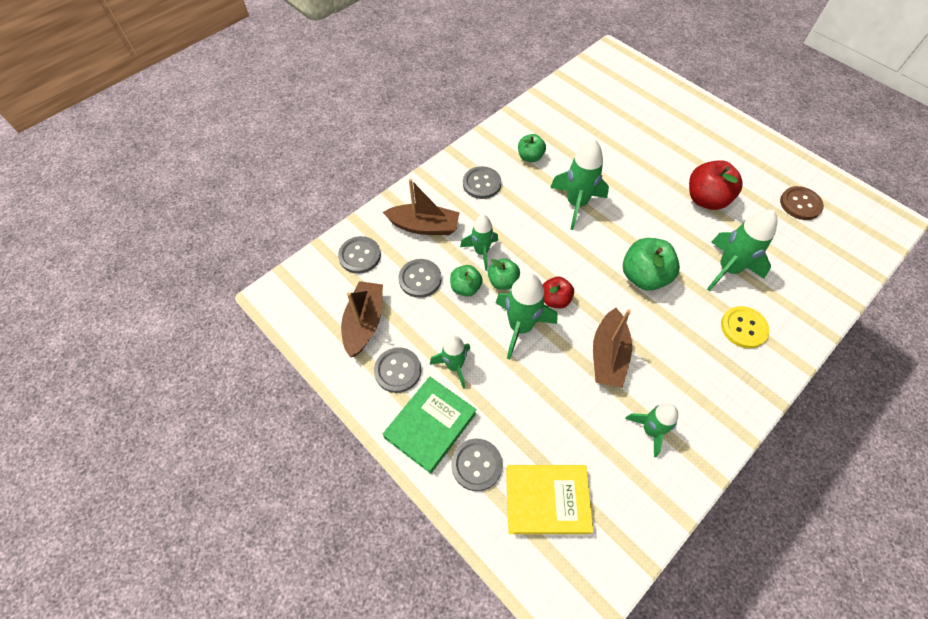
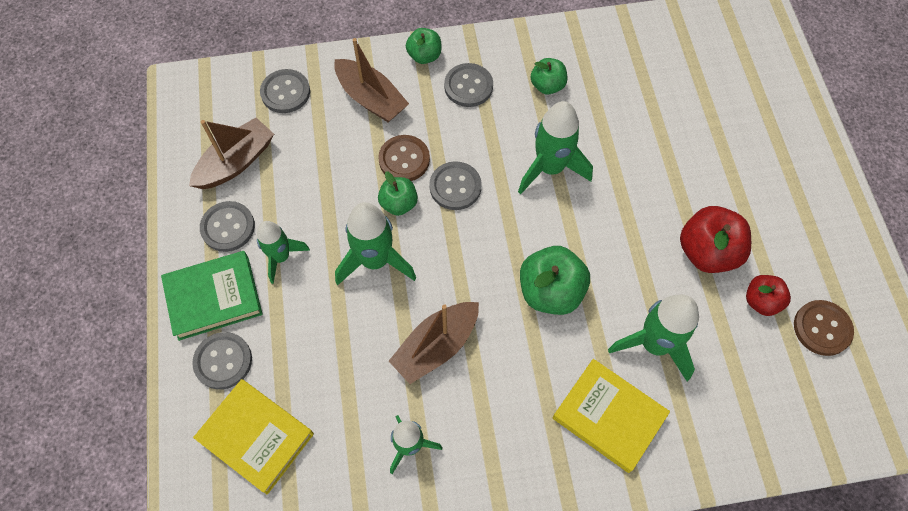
camera: 35 degrees right, 5 degrees up
grey button [399,259,441,298] -> grey button moved to [429,161,482,210]
green apple [450,265,483,296] -> green apple moved to [406,28,442,64]
green rocket [460,215,498,271] -> brown button [378,135,430,181]
red apple [542,277,574,308] -> red apple moved to [746,275,791,316]
yellow button [721,306,769,348] -> yellow book [553,359,670,473]

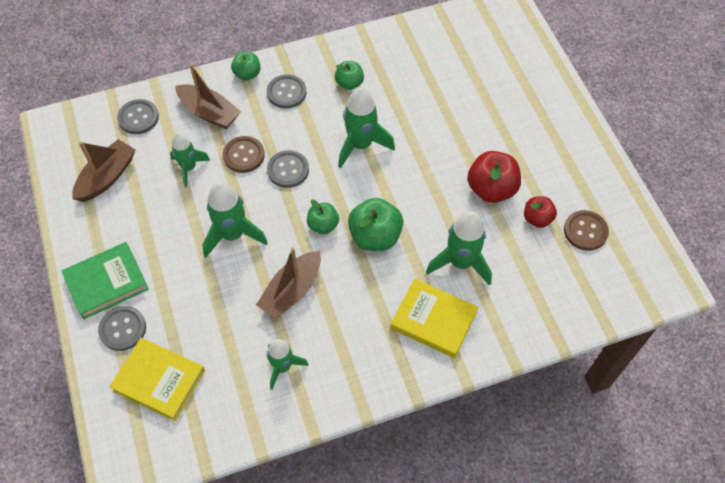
camera: 10 degrees left, 5 degrees down
grey button [200,201,255,252] -> none
green rocket [257,221,310,284] -> green rocket moved to [170,132,210,187]
green apple [378,171,418,216] -> green apple moved to [307,199,339,234]

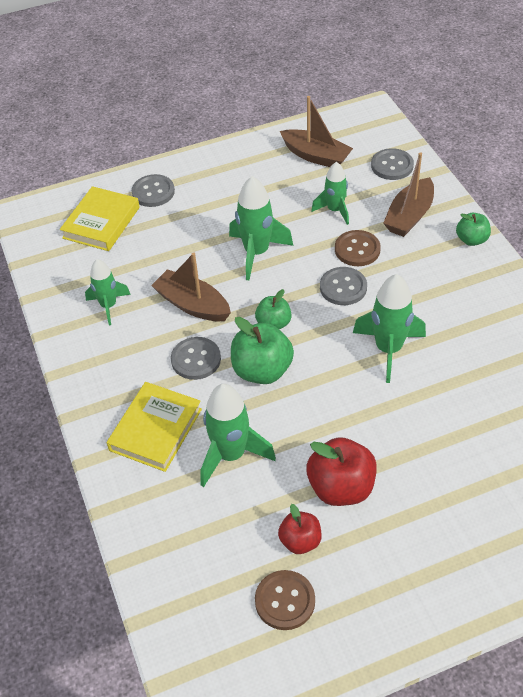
camera: 90 degrees right, 10 degrees down
green book [62,242,149,320] -> none
grey button [267,74,306,109] -> grey button moved to [171,337,221,380]
green apple [335,61,364,90] -> none

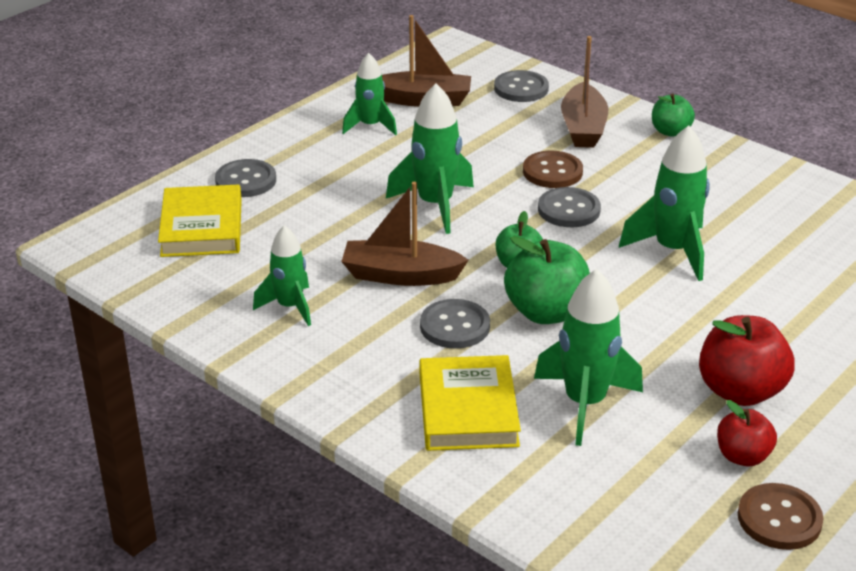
camera: 30 degrees left, 15 degrees down
green rocket [311,162,349,225] -> green rocket moved to [342,53,397,135]

